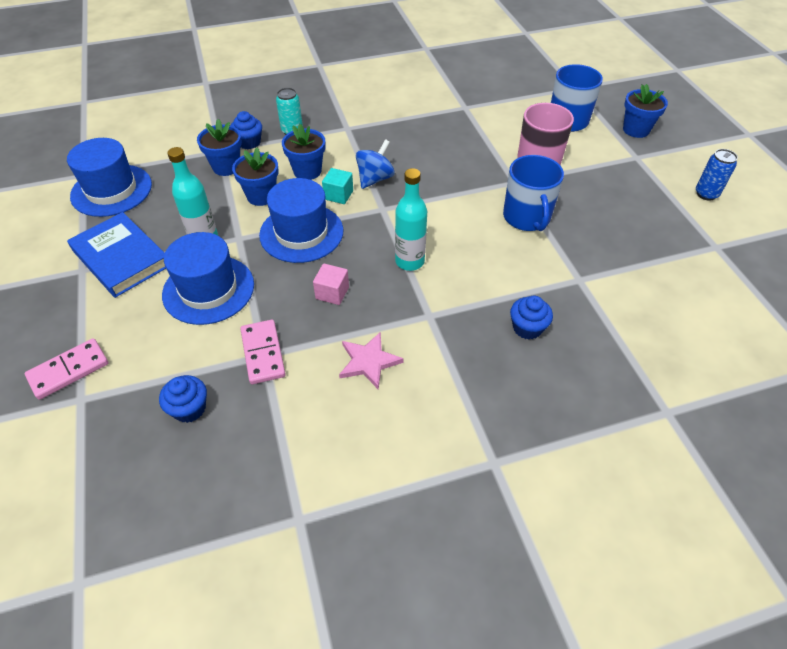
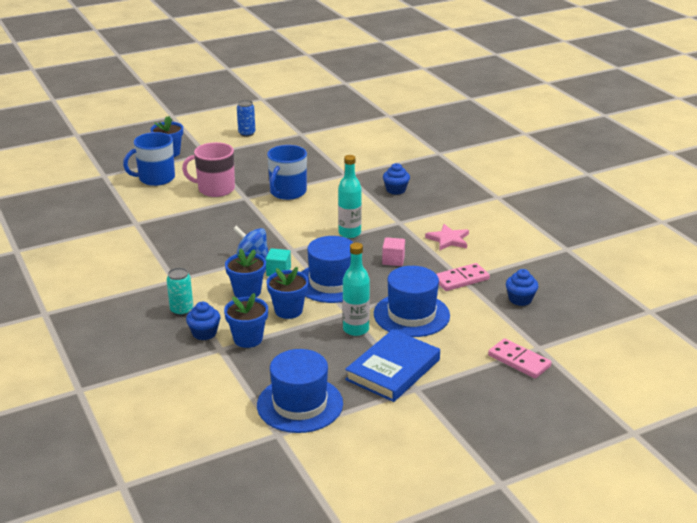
camera: 100 degrees left, 20 degrees down
blue mug [503,155,564,231] -> blue mug turned 135 degrees clockwise [267,145,307,200]

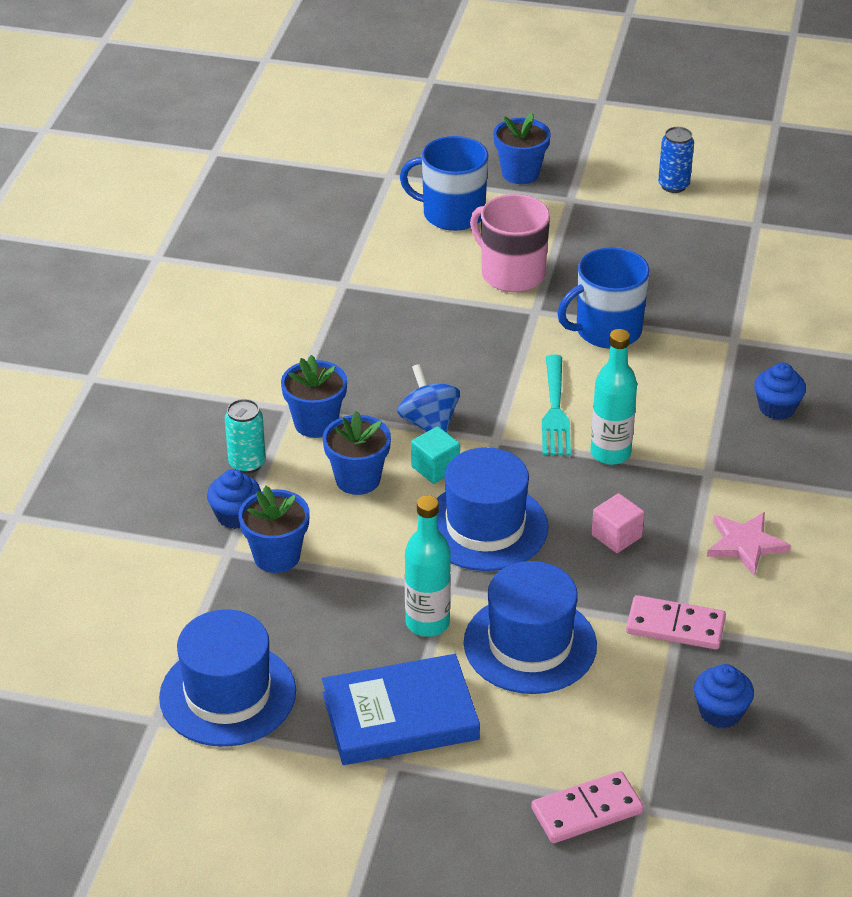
camera: 40 degrees right, 10 degrees up
blue flower pot [266,267,309,319] -> blue flower pot moved to [281,355,347,438]
pink domino [488,338,552,378] -> pink domino turned 75 degrees clockwise [531,771,644,843]
none -> turquoise fork [542,355,571,456]

